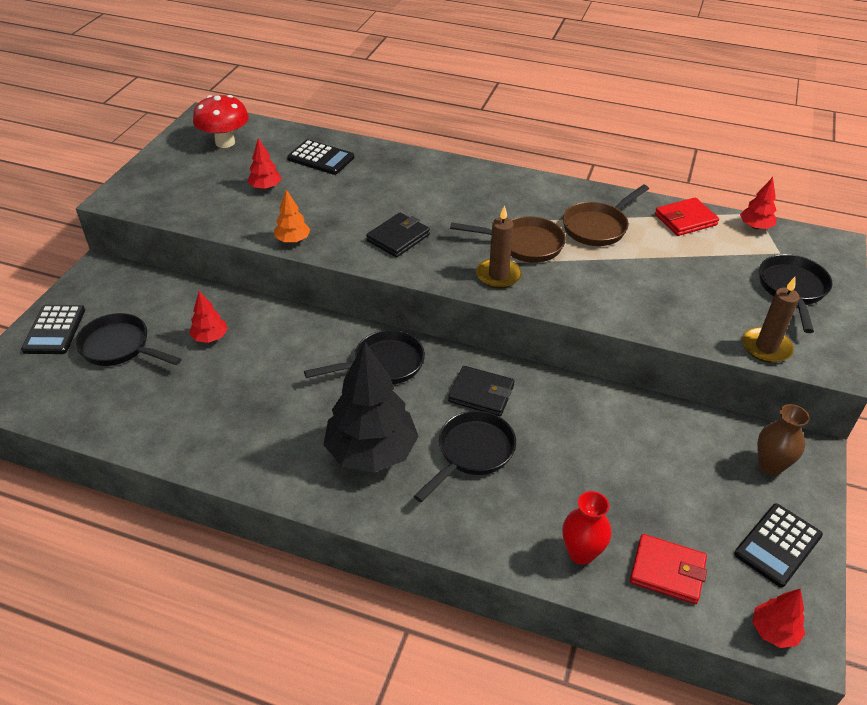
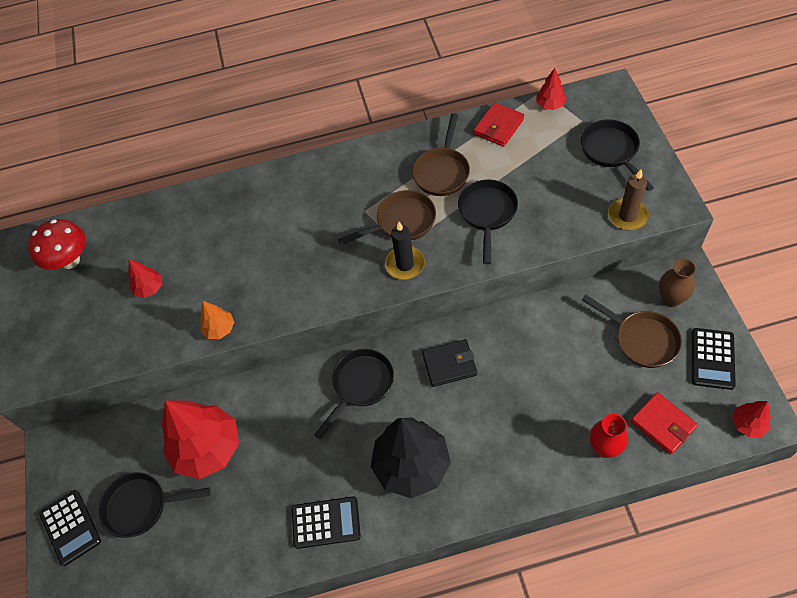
camera: 25 degrees left, 15 degrees up
red tree [189,291,228,343] -> red tree [162,400,239,479], size x2.18
black calculator [287,140,354,175] -> black calculator moved to [292,497,361,549]
black wallet [366,213,430,257] -> none
black pan [414,411,516,502] -> black pan moved to [458,179,518,265]
brown candle [476,205,522,288] -> black candle [385,222,425,280]
red wallet [630,534,707,604] -> red wallet turned 60 degrees clockwise [631,392,698,455]
none -> brown pan [582,295,682,368]

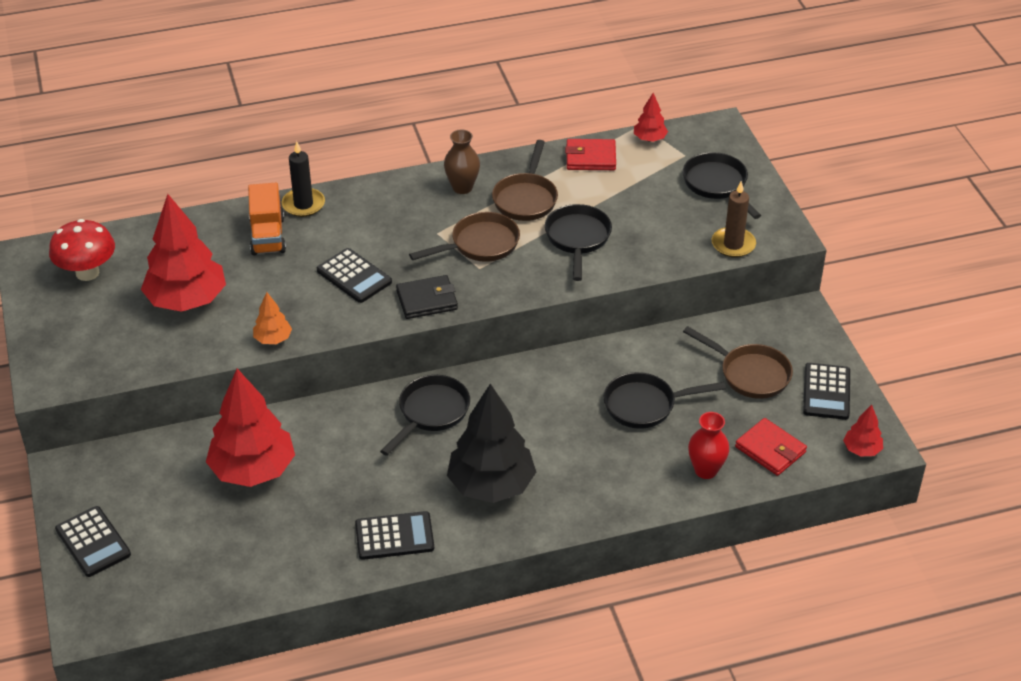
camera: 10 degrees left, 15 degrees down
black pan [99,472,211,538] -> black pan moved to [603,372,726,429]
red tree [128,259,162,298] -> red tree [141,194,226,312], size x2.18
black candle [385,222,425,280] -> black candle moved to [282,141,325,217]
black wallet [422,339,477,387] -> black wallet moved to [396,275,458,319]
red wallet [473,102,524,147] -> red wallet turned 60 degrees clockwise [565,139,616,170]
brown vase [659,258,696,307] -> brown vase moved to [444,129,480,194]
none -> orange truck [248,183,286,255]
none -> black calculator [317,248,392,303]

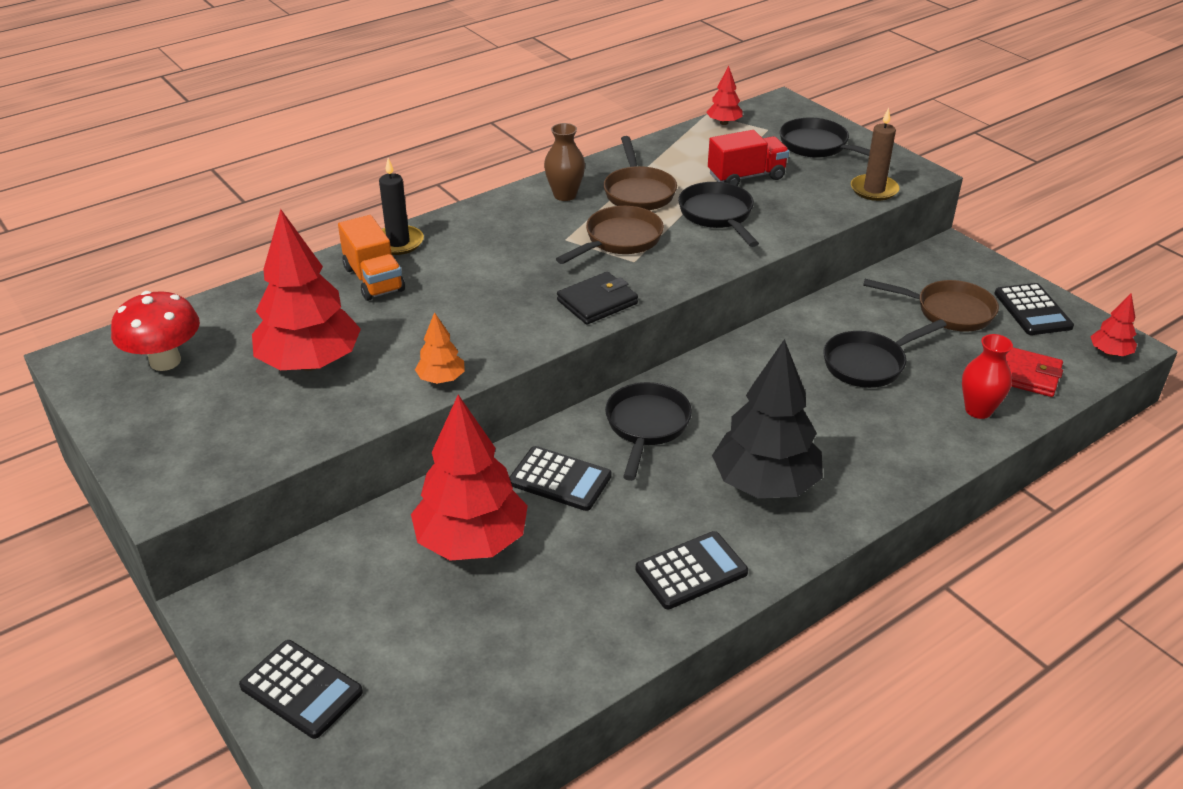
camera: 20 degrees left, 5 degrees down
black calculator [317,248,392,303] -> black calculator moved to [509,446,612,511]
red wallet [565,139,616,170] -> none
none -> red truck [708,130,789,186]

